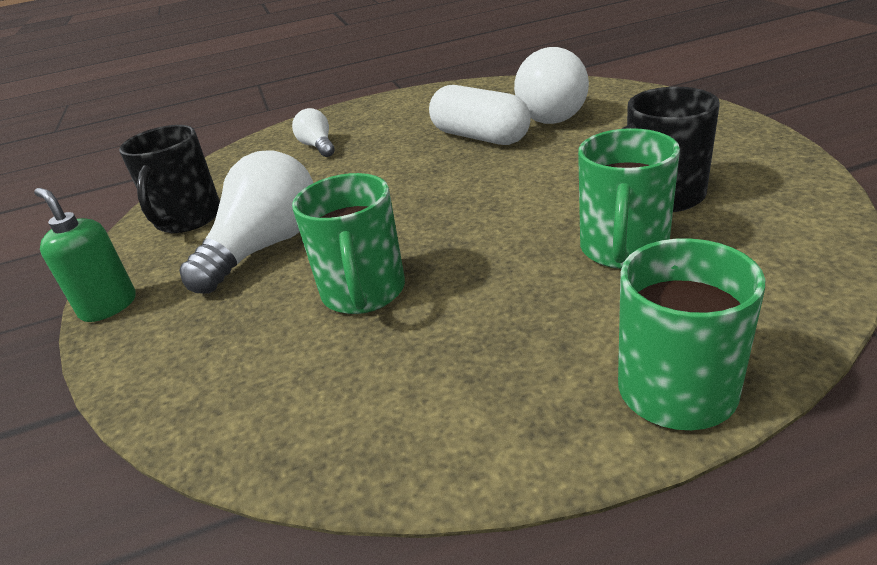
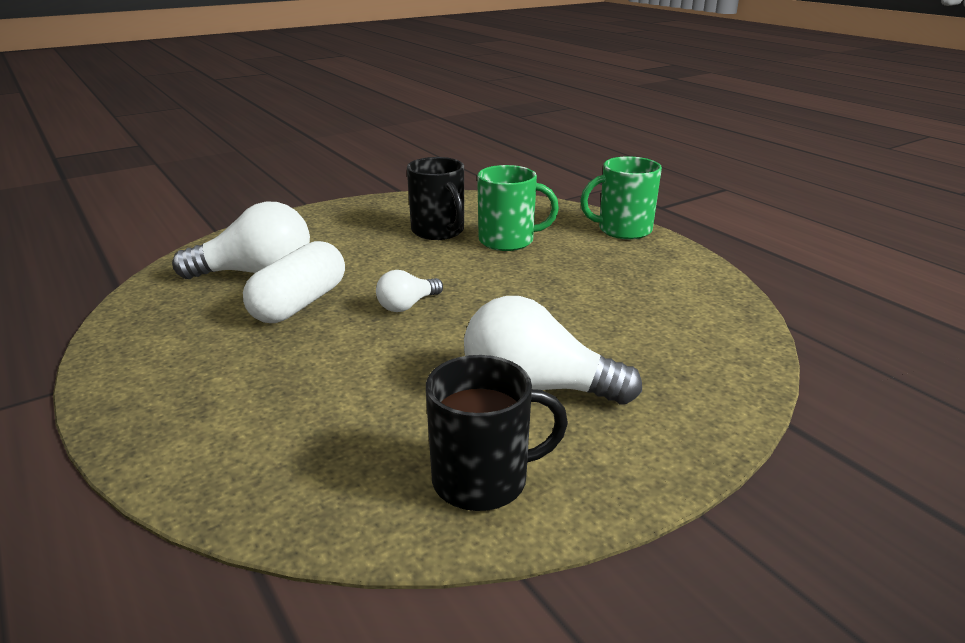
camera: 110 degrees left, 5 degrees down
green soap dispenser [34,188,136,322] -> none
white light bulb [292,108,335,157] -> white light bulb moved to [376,270,443,312]
green mug [292,173,405,314] -> none

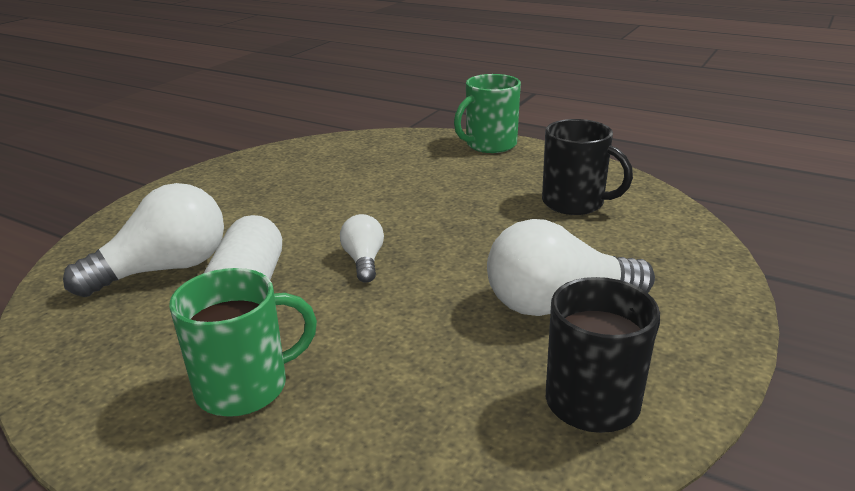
camera: 25 degrees left, 0 degrees up
white light bulb [376,270,443,312] -> white light bulb turned 150 degrees clockwise [340,214,384,282]
black mug [407,157,464,240] -> black mug moved to [542,119,633,215]
green mug [477,165,559,251] -> green mug moved to [169,268,317,417]

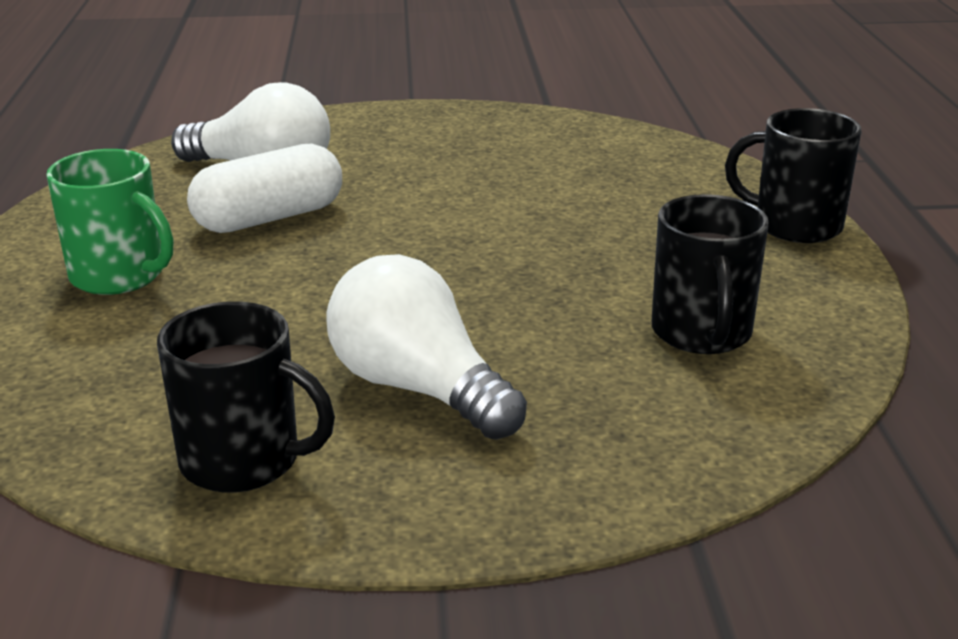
camera: 55 degrees right, 0 degrees up
white light bulb [340,214,384,282] -> none
green mug [454,74,521,153] -> black mug [725,108,862,243]

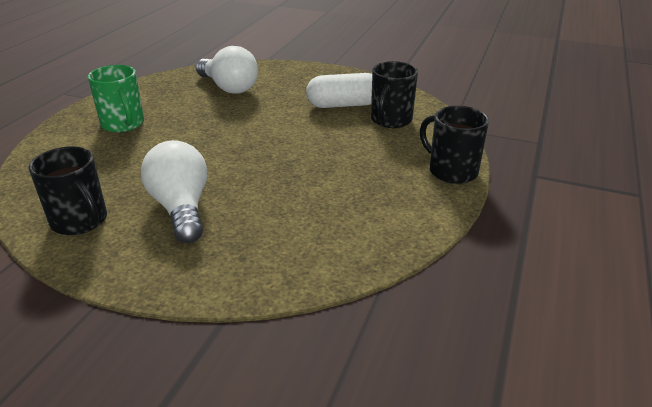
camera: 25 degrees right, 5 degrees up
white capsule [187,144,342,233] -> white capsule moved to [306,73,372,108]
black mug [652,194,769,354] -> black mug moved to [371,61,418,128]

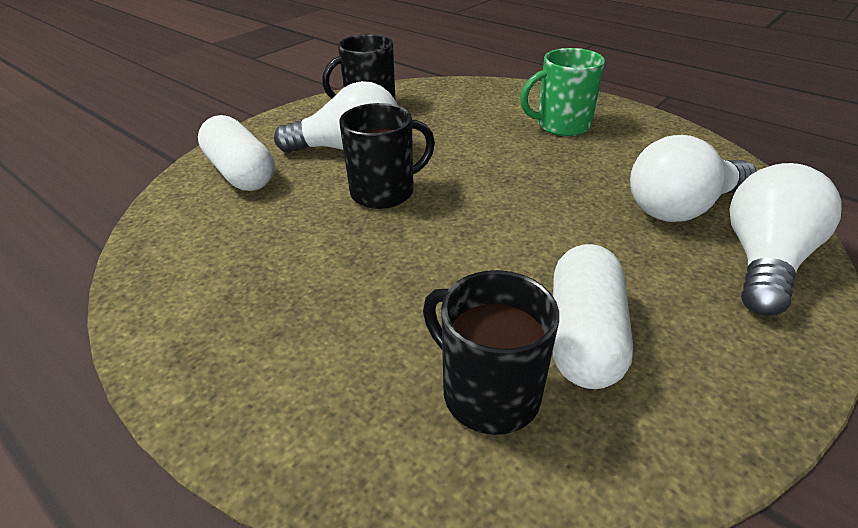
camera: 110 degrees right, 5 degrees up
black mug [420,106,489,184] -> black mug moved to [339,103,435,209]
none -> white capsule [198,115,275,191]
none -> white light bulb [729,163,842,316]

